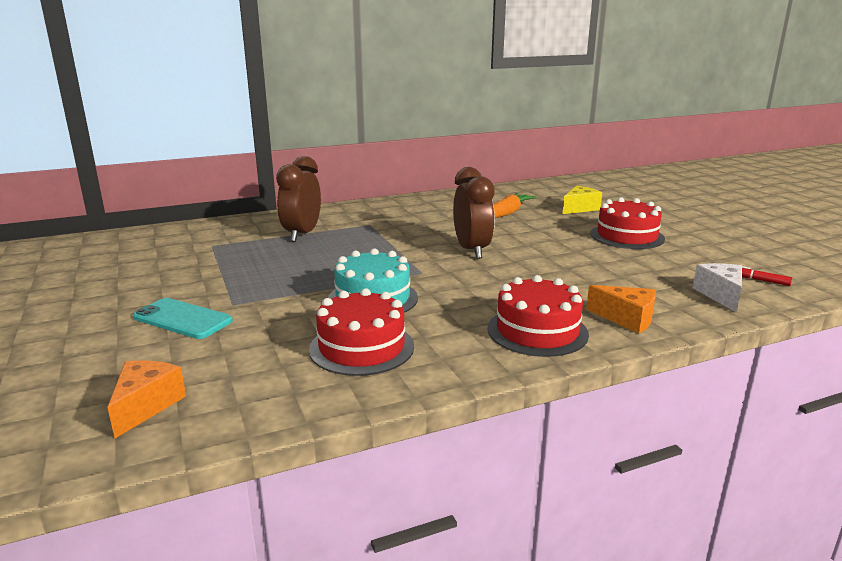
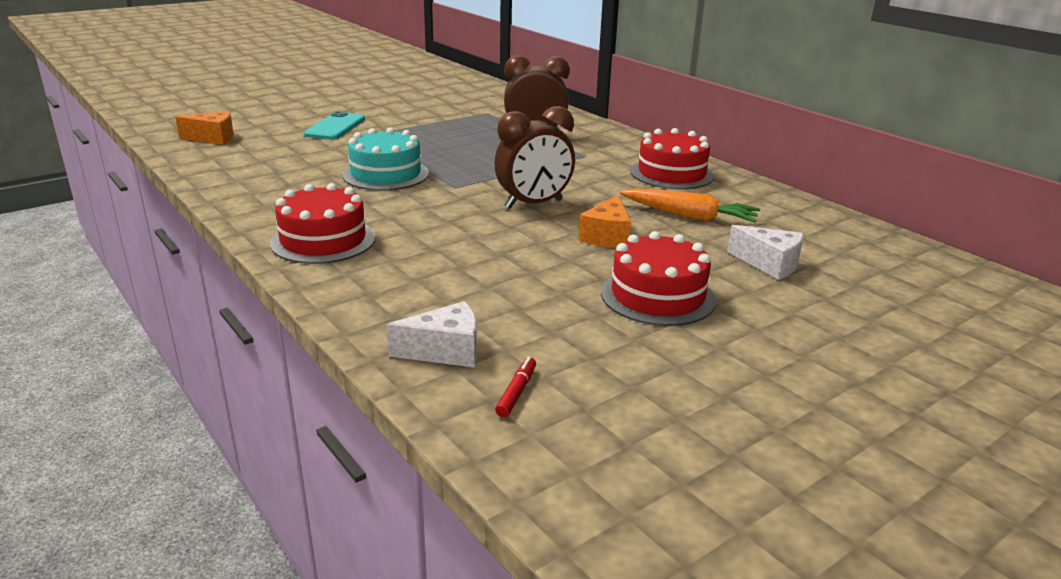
camera: 75 degrees right, 5 degrees up
red cake [309,288,414,376] -> red cake moved to [631,128,714,189]
yellow cheese [563,186,602,214] -> white cheese [727,225,804,280]
orange cheese [586,285,656,334] -> orange cheese moved to [579,195,631,248]

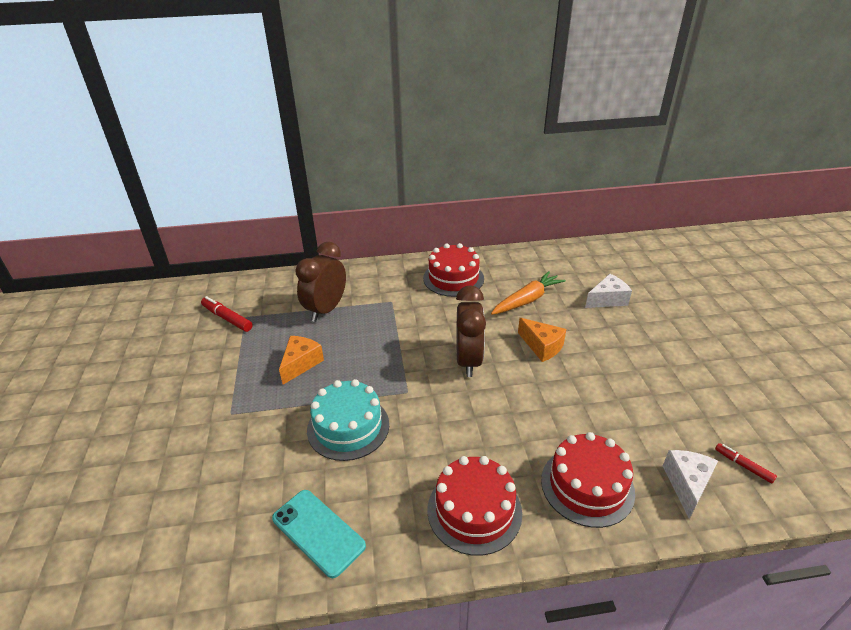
camera: 60 degrees left, 10 degrees up
orange cheese [175,111,234,145] -> orange cheese moved to [279,336,324,385]
turquoise phone [304,111,365,140] -> turquoise phone moved to [272,490,366,578]
red cake [601,231,716,326] -> red cake moved to [541,432,635,528]
none -> red marker [201,296,253,332]

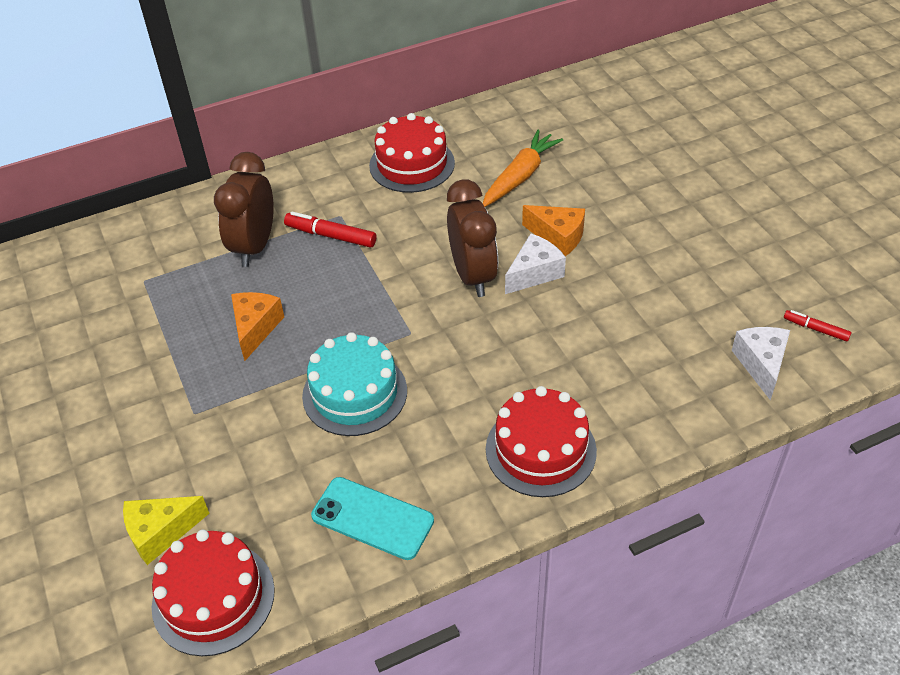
camera: 15 degrees left, 10 degrees up
red marker [201,296,253,332] -> red marker moved to [284,212,376,248]
red cake [541,432,635,528] -> red cake moved to [152,530,275,656]
white cheese [585,274,632,308] -> white cheese moved to [505,233,566,294]
none -> yellow cheese [123,496,210,565]

